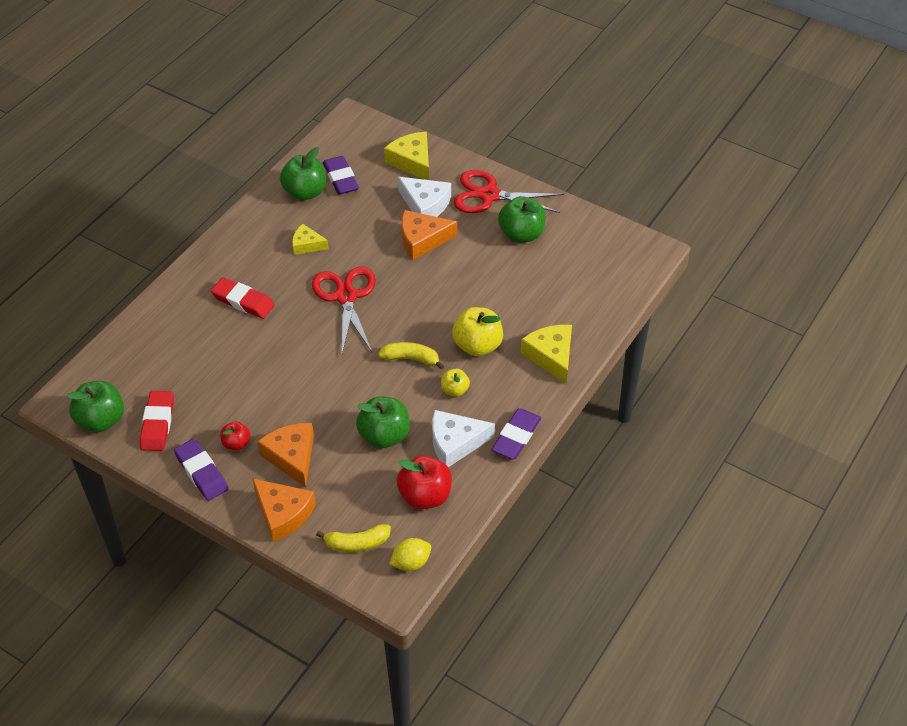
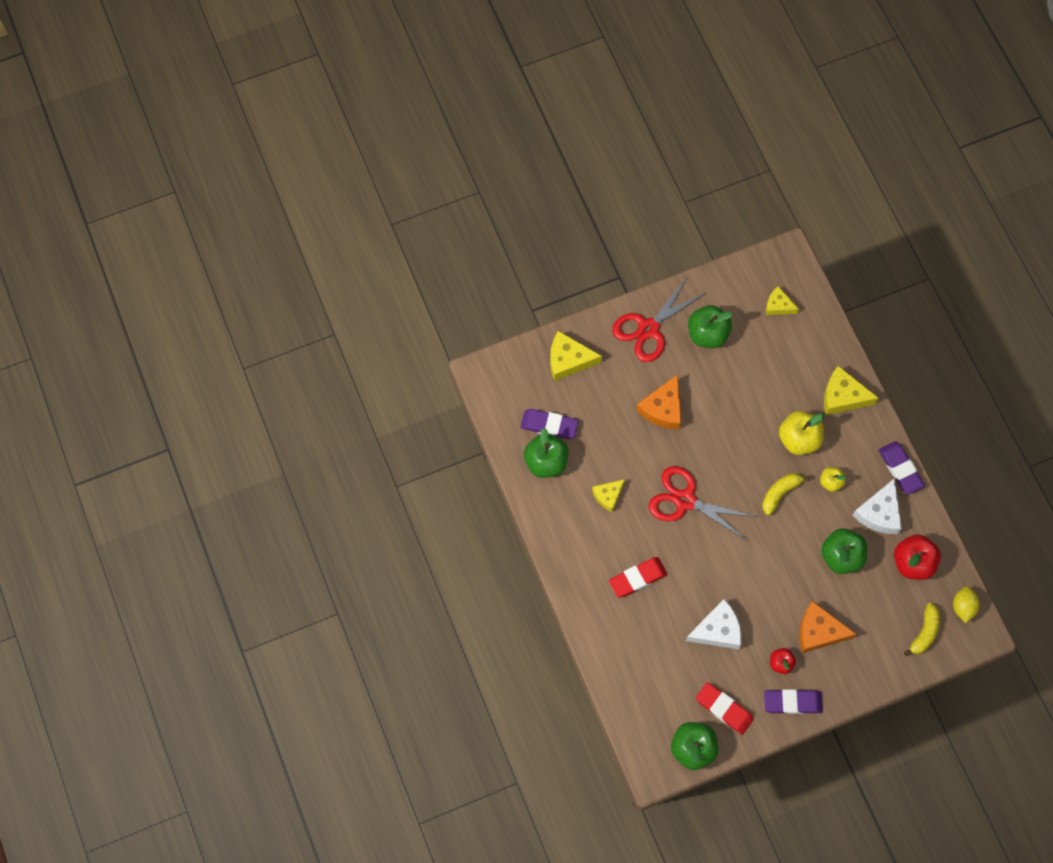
camera: 55 degrees left, 20 degrees up
orange cheese [252,478,316,542] -> none
white cheese [398,177,451,217] -> white cheese moved to [686,599,742,649]
none -> yellow cheese [766,286,799,315]

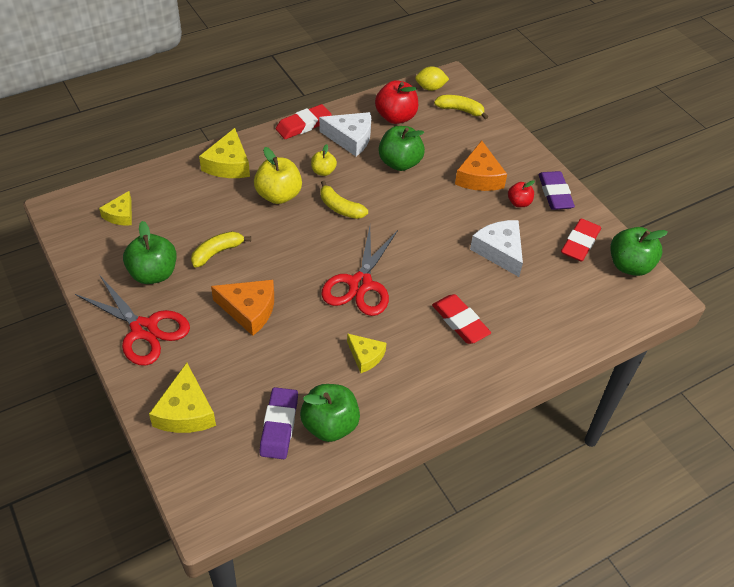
camera: 100 degrees left, 20 degrees down
purple eraser [879,442,925,495] -> red eraser [276,104,332,139]
none -> yellow banana [191,231,251,268]

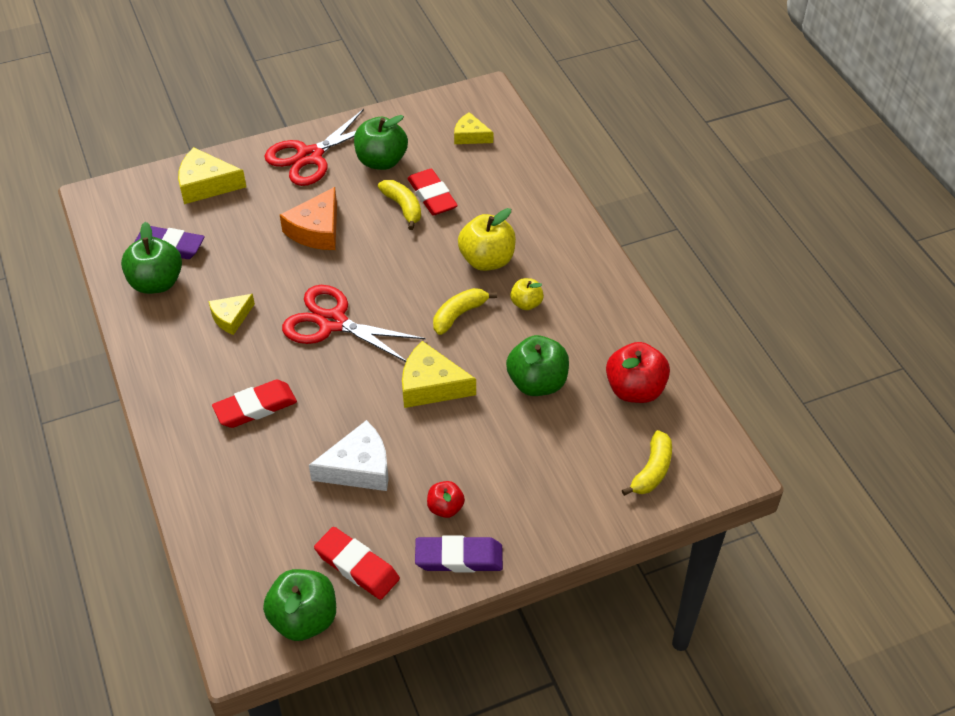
camera: 100 degrees right, 0 degrees up
yellow cheese [199,128,250,178] -> yellow cheese moved to [402,341,476,408]
red eraser [276,104,332,139] -> red eraser moved to [407,169,458,215]
white cheese [319,112,371,156] -> none
yellow lemon [415,66,449,91] -> none
orange cheese [455,140,507,191] -> none

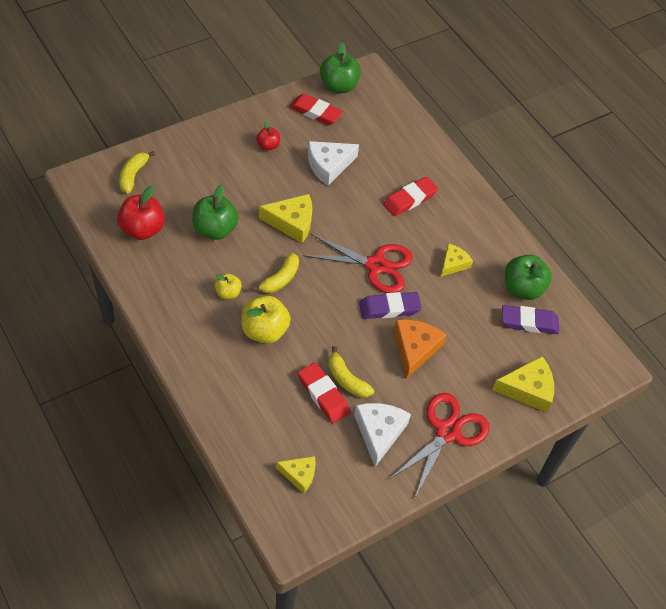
camera: 165 degrees right, 5 degrees up
green apple [354,115,408,170] -> white cheese [354,403,411,467]
purple eraser [415,535,503,572] -> purple eraser moved to [359,292,422,319]

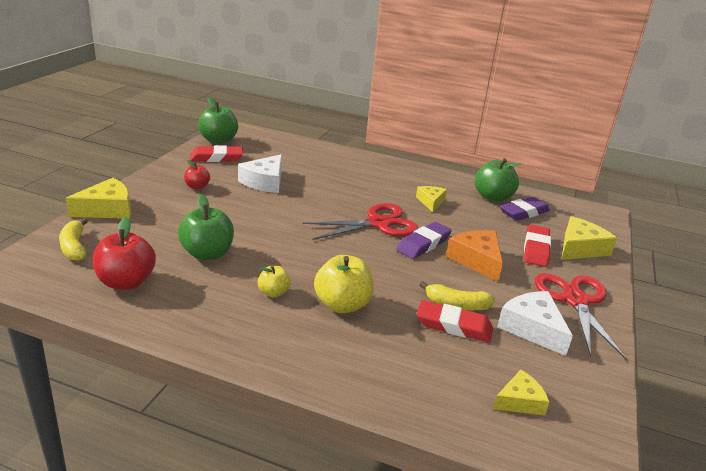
camera: 35 degrees left, 25 degrees down
yellow banana [252,253,299,293] -> none
yellow cheese [259,194,312,243] -> yellow cheese moved to [65,178,131,219]
red eraser [383,177,438,217] -> red eraser moved to [524,224,551,267]

